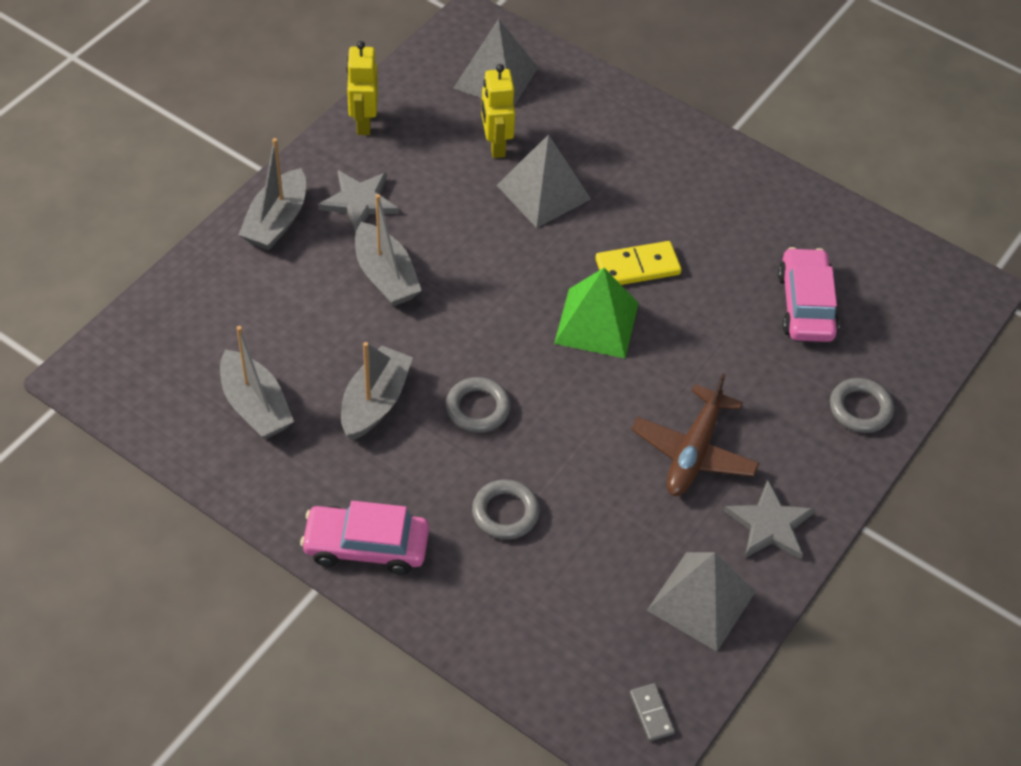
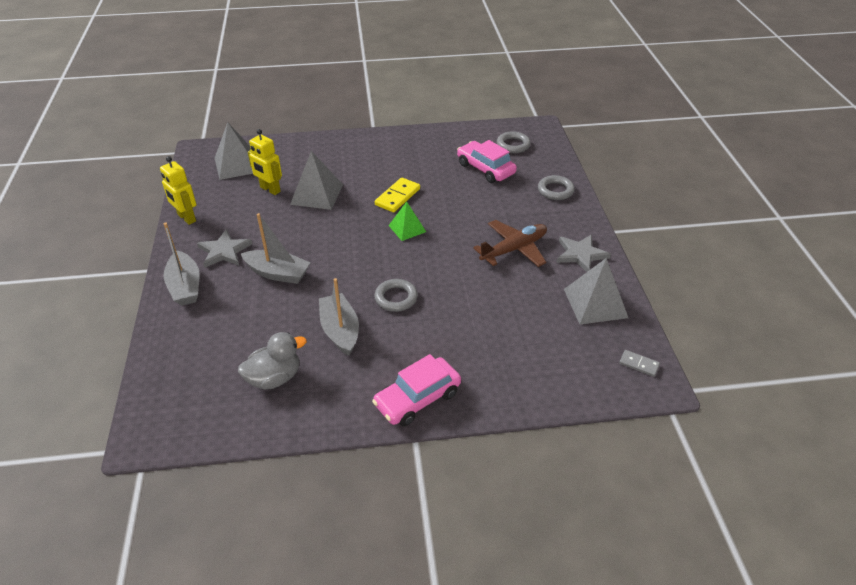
camera: 40 degrees left, 10 degrees down
grey boat [220,326,294,439] -> grey duck [238,332,307,390]
grey ring [472,479,540,540] -> grey ring moved to [497,131,530,153]
green pyramid [554,268,639,358] -> green pyramid [388,201,426,241], size x0.63
brown plane [631,373,759,496] -> brown plane turned 105 degrees counterclockwise [473,220,547,267]

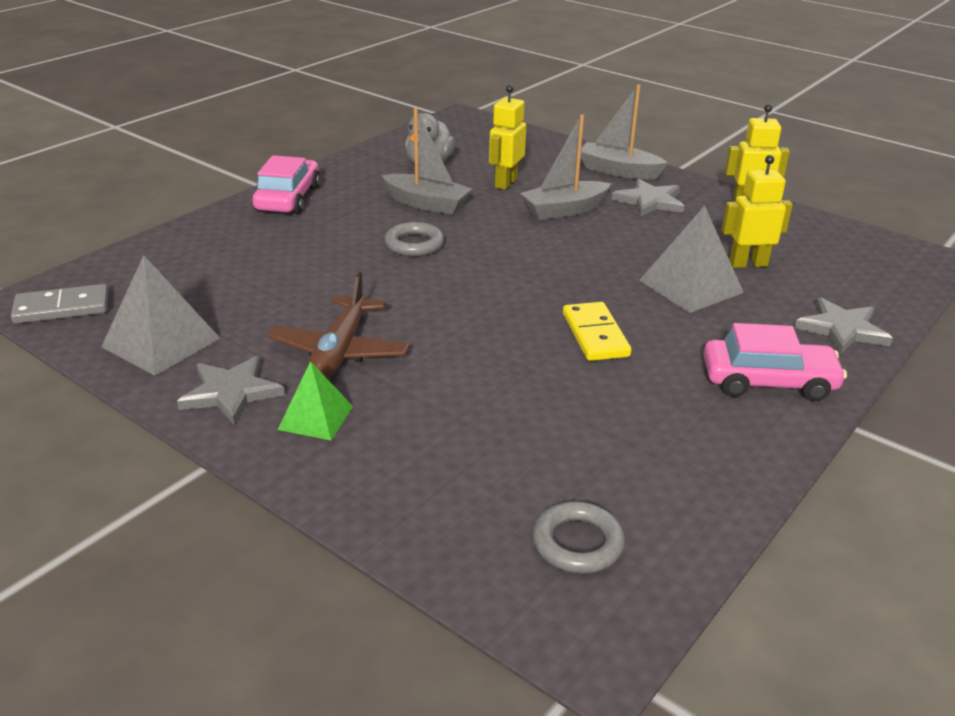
camera: 135 degrees right, 10 degrees down
grey pyramid [215,122,253,180] -> none
green pyramid [388,201,426,241] -> green pyramid moved to [278,361,353,440]
pink car [457,140,517,183] -> pink car moved to [704,323,847,401]
grey ring [538,175,575,200] -> none
grey domino [619,350,660,377] -> grey domino [11,284,108,324], size x1.69
none -> yellow robot [489,85,526,190]
none -> grey star [794,297,893,354]

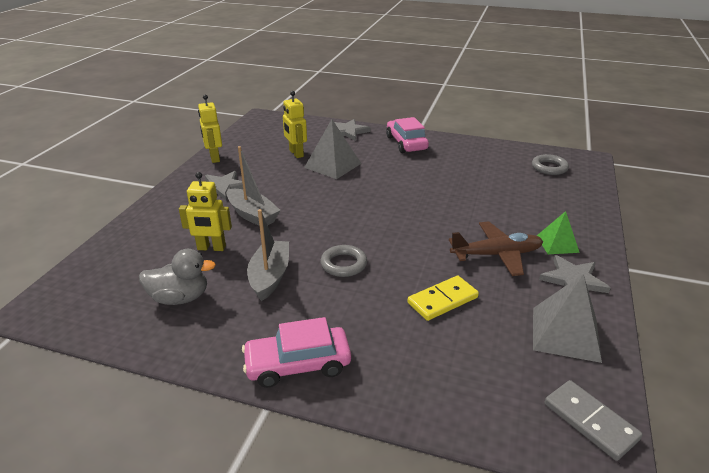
camera: 110 degrees left, 0 degrees up
yellow domino [563,302,631,361] -> yellow domino moved to [408,276,479,321]
grey boat [581,85,668,179] -> none

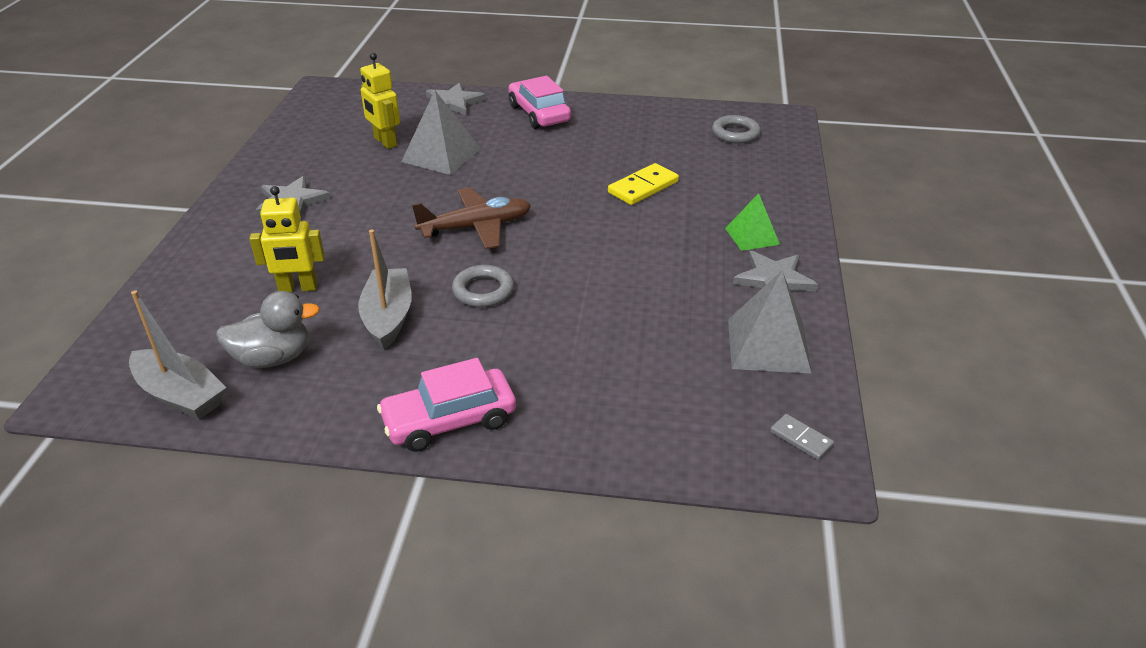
camera: 10 degrees left, 5 degrees up
yellow robot [198,95,222,163] -> none
grey boat [226,146,281,226] -> grey boat moved to [129,290,227,420]
yellow domino [408,276,479,321] -> yellow domino moved to [608,163,679,205]
brown plane [449,221,543,276] -> brown plane moved to [412,187,531,249]
grey domino [545,380,643,461] -> grey domino [770,414,834,460], size x0.59

